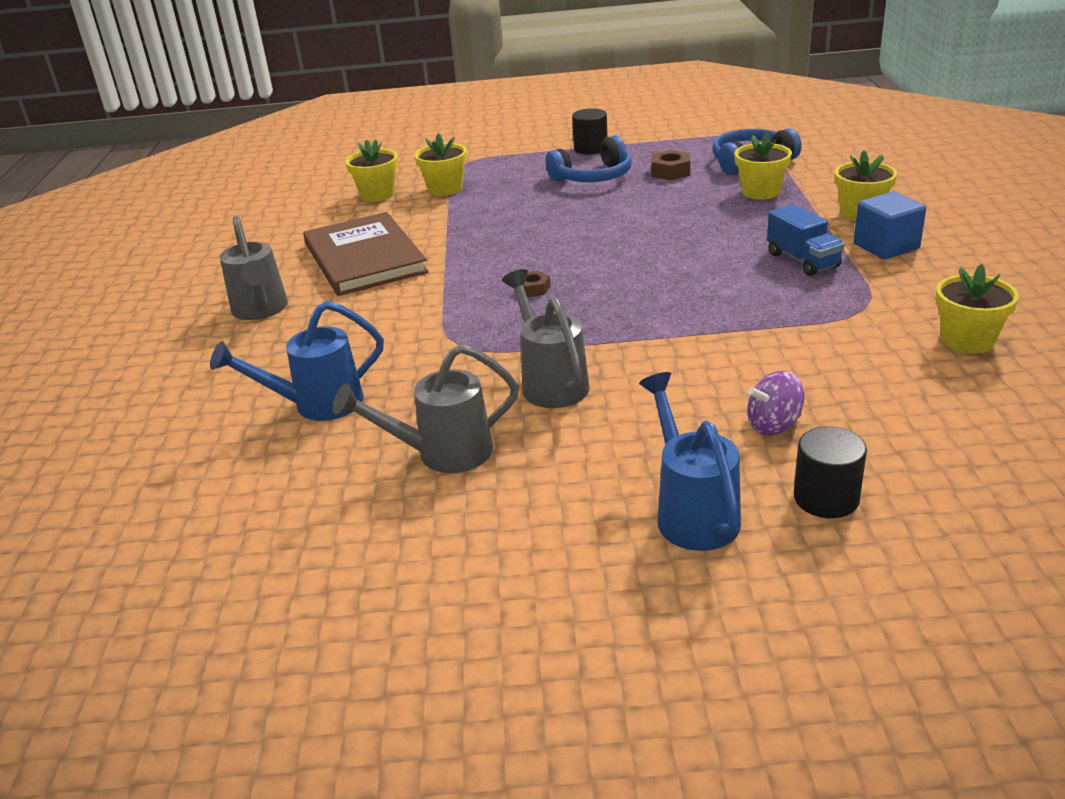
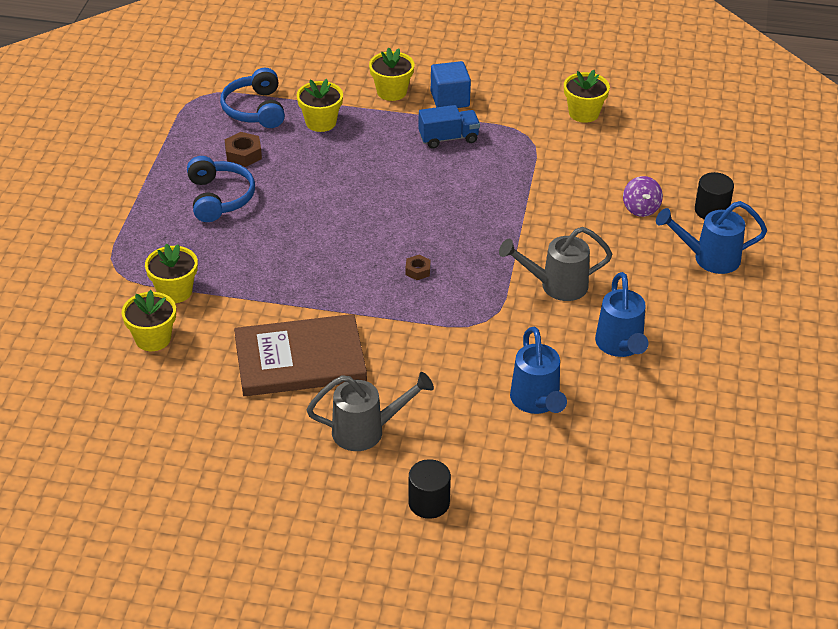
camera: 80 degrees left, 10 degrees up
grey watering can [333,344,519,473] -> blue watering can [595,272,648,357]
black cylinder [572,108,608,155] -> black cylinder moved to [408,459,451,519]

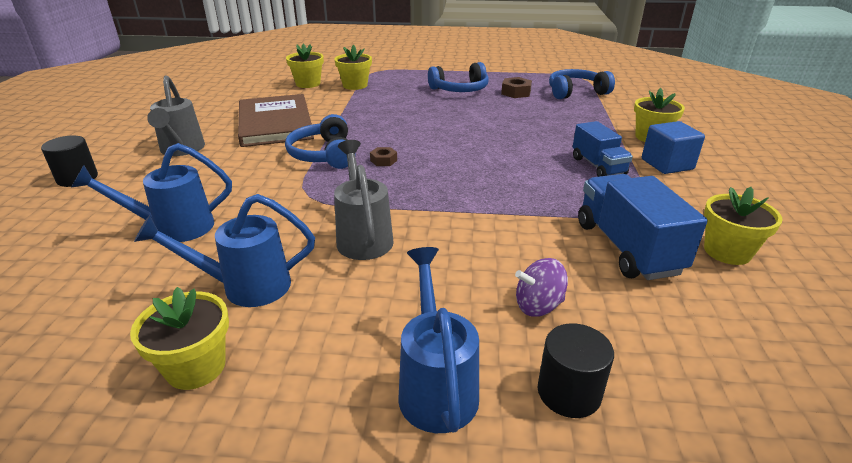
camera: 85 degrees right, 10 degrees down
yellow flower pot [297,79,343,132] -> yellow flower pot moved to [130,287,229,390]
none -> blue headphones [285,114,356,169]
none -> blue truck [578,174,708,280]

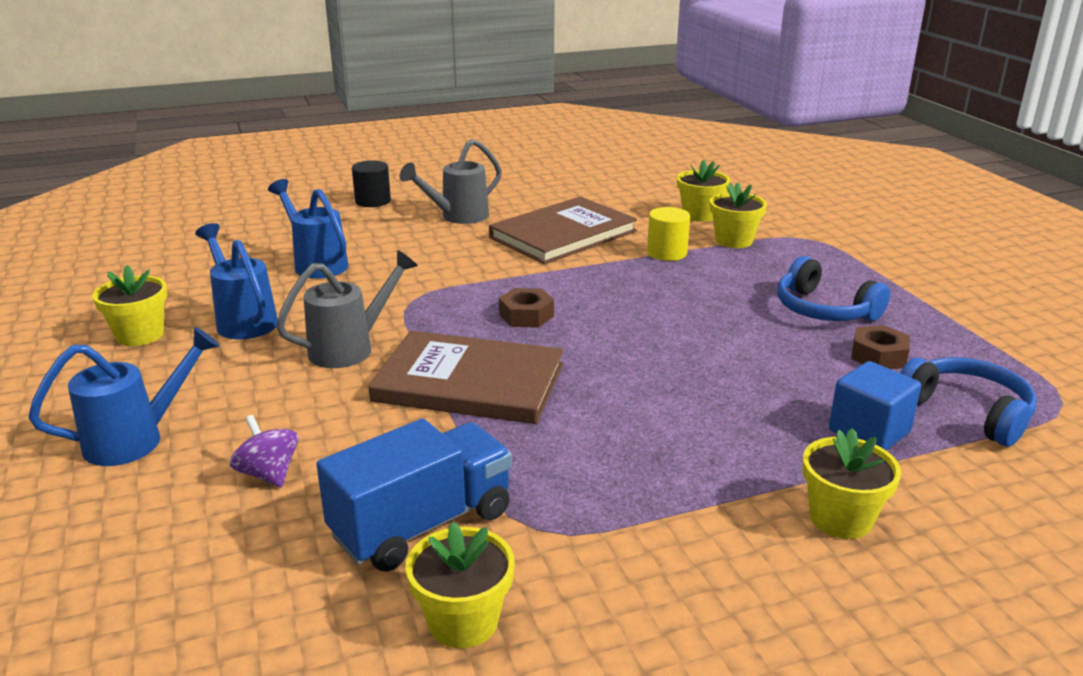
camera: 65 degrees right, 5 degrees down
blue headphones [285,114,356,169] -> none
brown nut [370,147,397,166] -> brown nut [499,288,554,328], size x1.54
black cylinder [538,323,614,418] -> none
blue truck [573,121,633,177] -> none
blue cube [642,121,705,174] -> blue cube moved to [829,361,921,450]
none -> brown book [369,331,564,424]
none -> yellow cylinder [647,207,690,261]

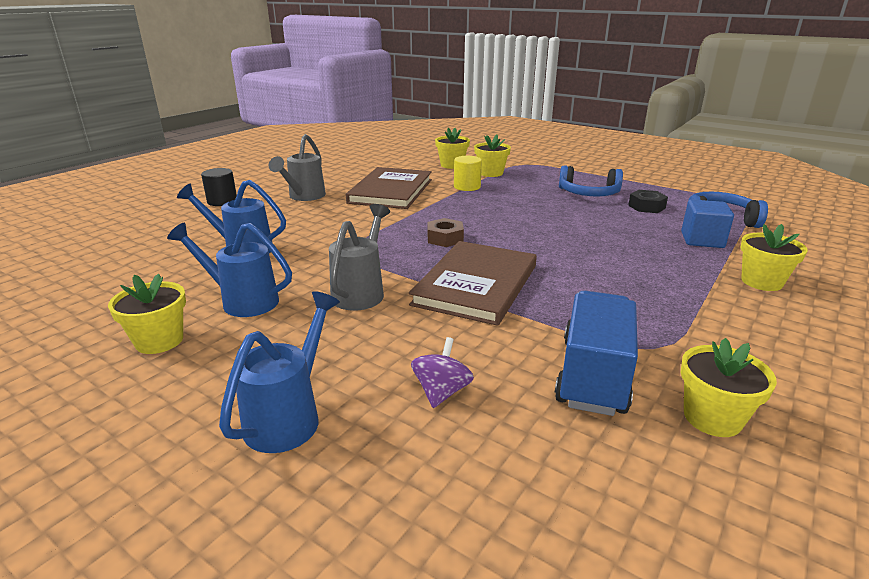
camera: 35 degrees left, 0 degrees up
purple spinning top [230,415,299,488] -> purple spinning top turned 90 degrees clockwise [411,337,474,408]
brown book [369,331,564,424] -> brown book turned 45 degrees counterclockwise [409,241,537,326]
brown nut [851,325,910,369] -> black nut [628,190,668,213]

